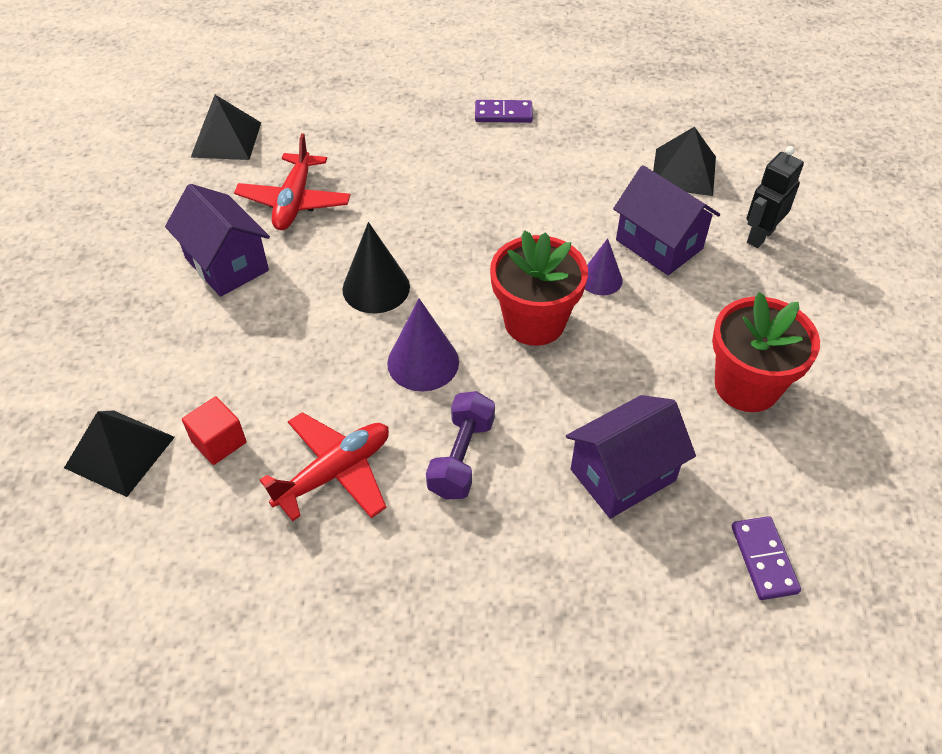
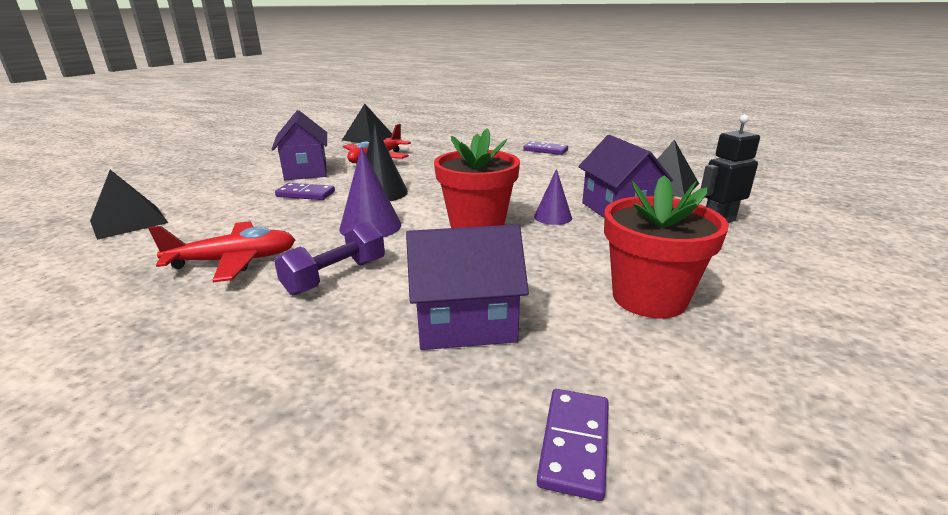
camera: 25 degrees right, 25 degrees down
red cube [182,396,246,465] -> none
none -> purple domino [275,183,335,200]

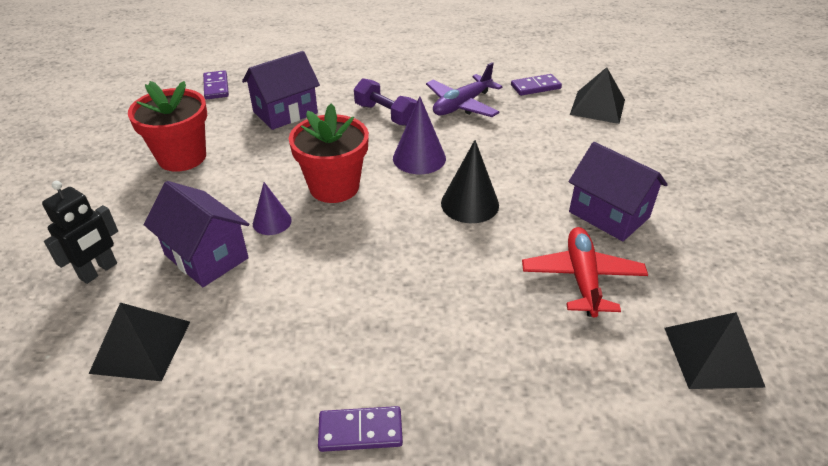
camera: 150 degrees right, 15 degrees up
red plane [148,221,296,282] -> purple plane [426,62,503,117]
purple dumbbell [274,221,385,295] -> purple dumbbell turned 60 degrees counterclockwise [354,78,417,126]
purple domino [275,183,335,200] -> purple domino moved to [511,74,562,96]

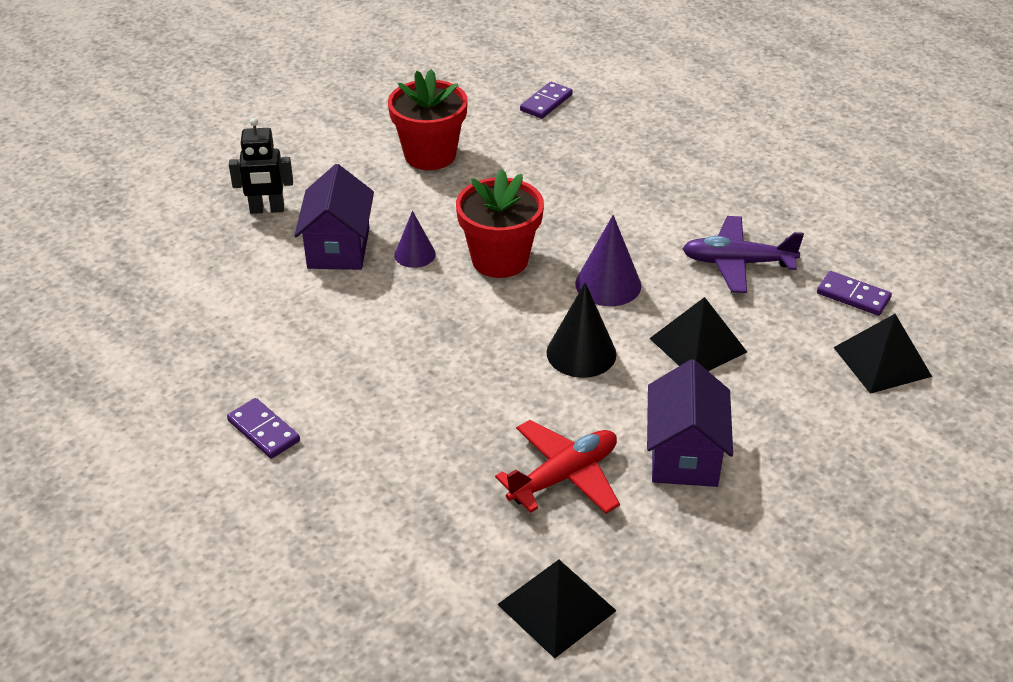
camera: 50 degrees right, 0 degrees up
black pyramid [89,302,190,381] -> black pyramid moved to [649,297,747,371]
purple house [242,51,320,130] -> none
purple dumbbell [354,78,417,126] -> none

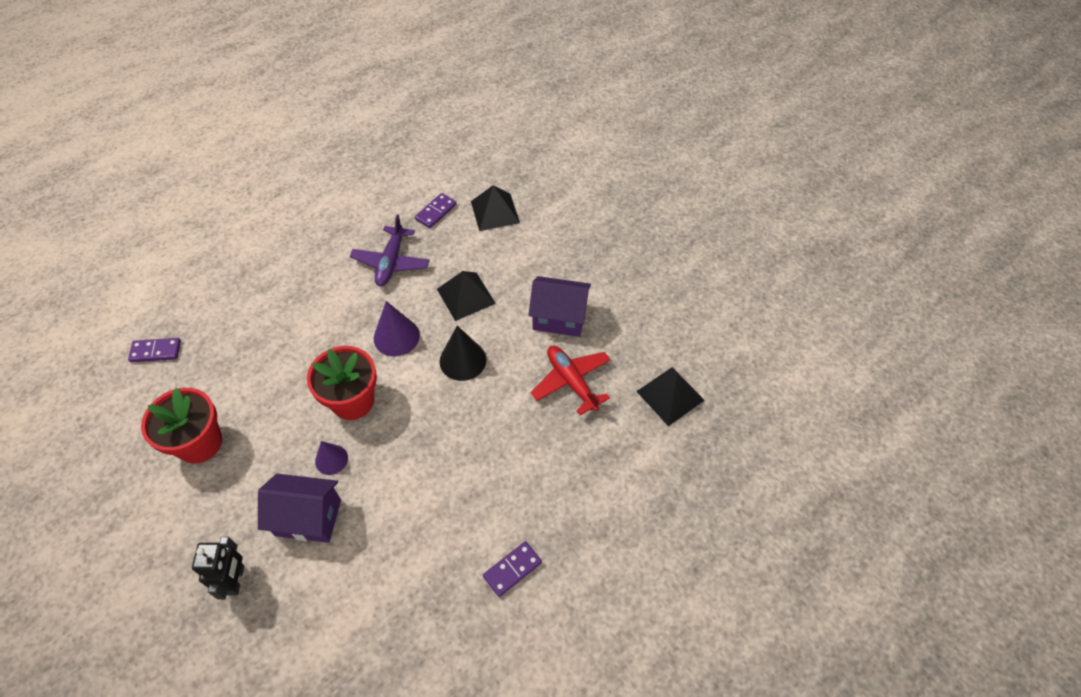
camera: 85 degrees left, 15 degrees up
purple domino [520,82,573,119] -> purple domino turned 45 degrees counterclockwise [128,338,181,362]

